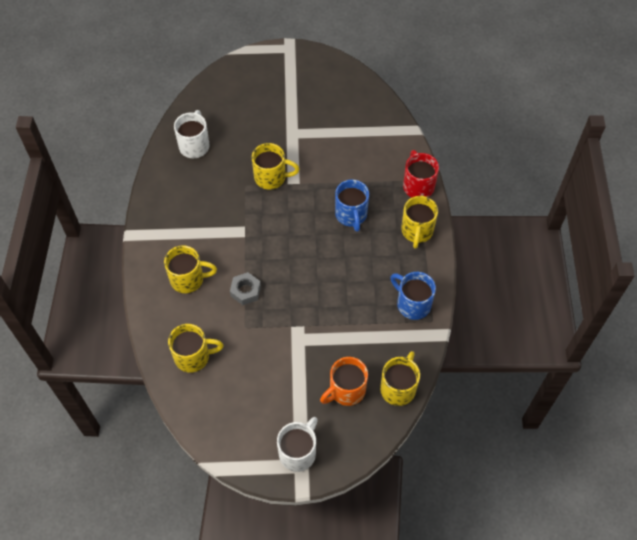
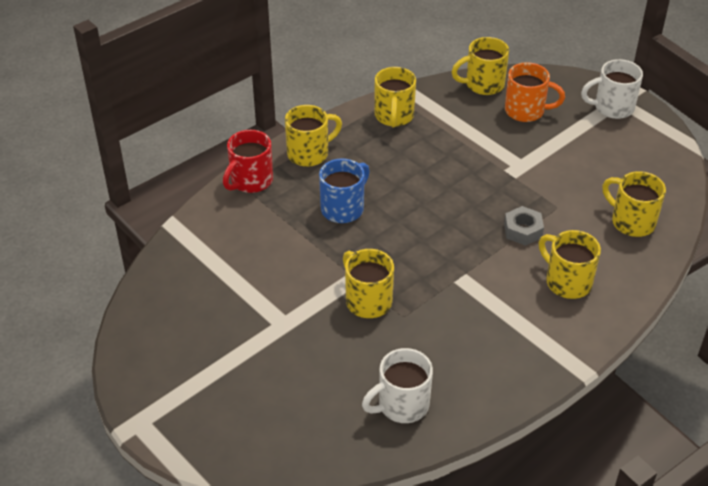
camera: 130 degrees left, 15 degrees down
blue mug [390,272,436,320] -> yellow mug [375,67,416,128]

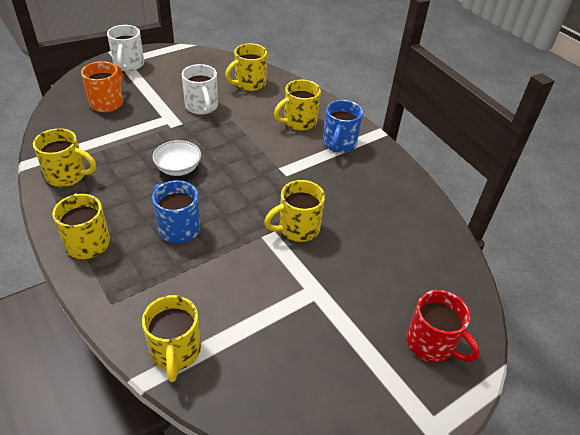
camera: 85 degrees left, 0 degrees up
red mug [223,130,273,193] -> red mug moved to [406,290,480,362]
white mug [362,348,433,423] -> white mug moved to [182,64,218,115]
yellow mug [452,37,509,95] -> yellow mug moved to [142,295,201,382]
grey nut [504,206,544,246] -> none
none -> white bowl [152,140,201,176]
none -> blue mug [323,100,363,153]

